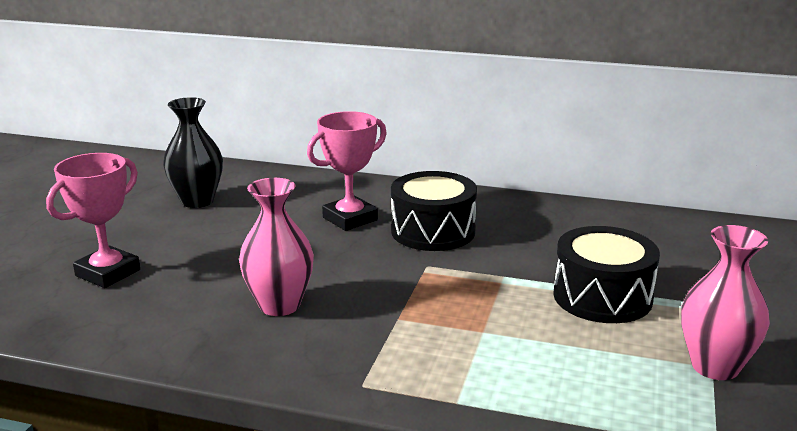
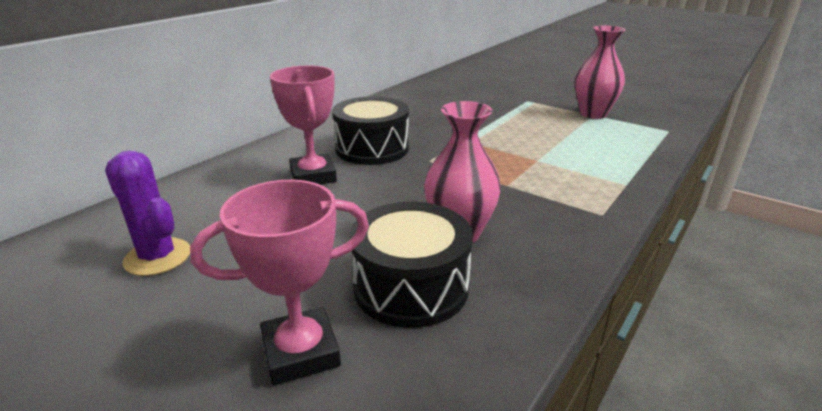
camera: 70 degrees left, 5 degrees up
pink trophy [46,153,140,288] -> pink trophy turned 75 degrees counterclockwise [190,180,369,385]
black vase [163,97,223,208] -> purple cactus [105,151,190,276]
black drum [553,226,660,323] -> black drum moved to [350,202,473,328]

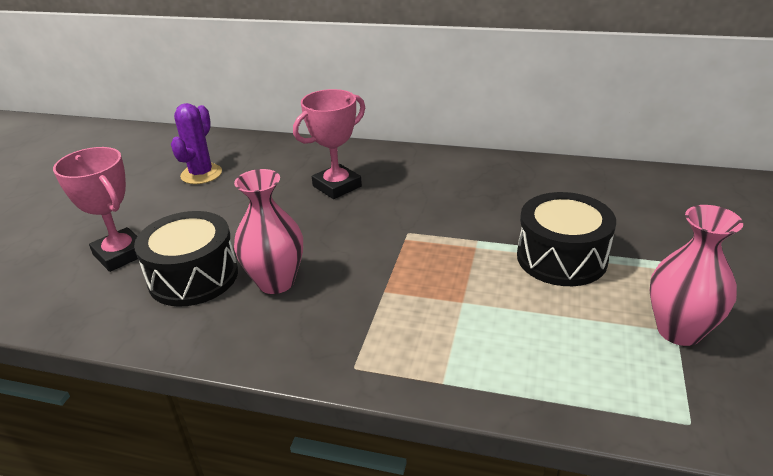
camera: 70 degrees right, 5 degrees up
black drum [332,96,409,165] -> black drum moved to [517,192,616,286]

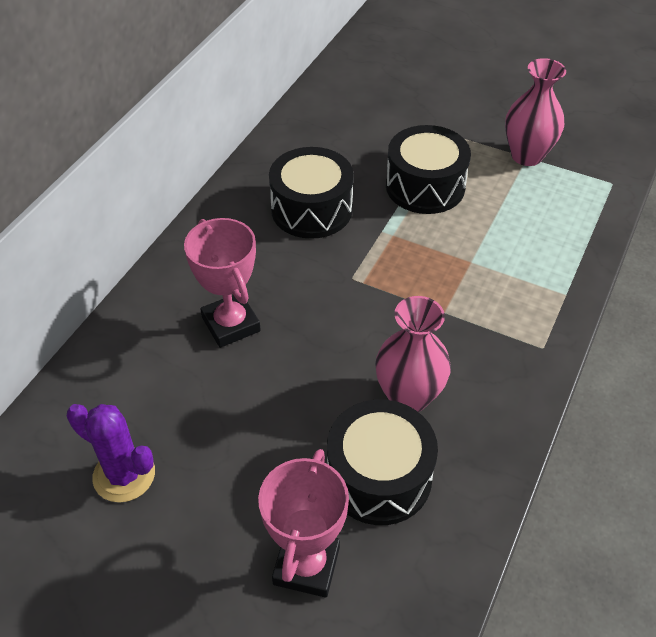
camera: 80 degrees left, 15 degrees up
pink trophy [53,147,138,272] -> pink trophy turned 45 degrees counterclockwise [258,449,349,598]
none -> black drum [269,147,354,239]

